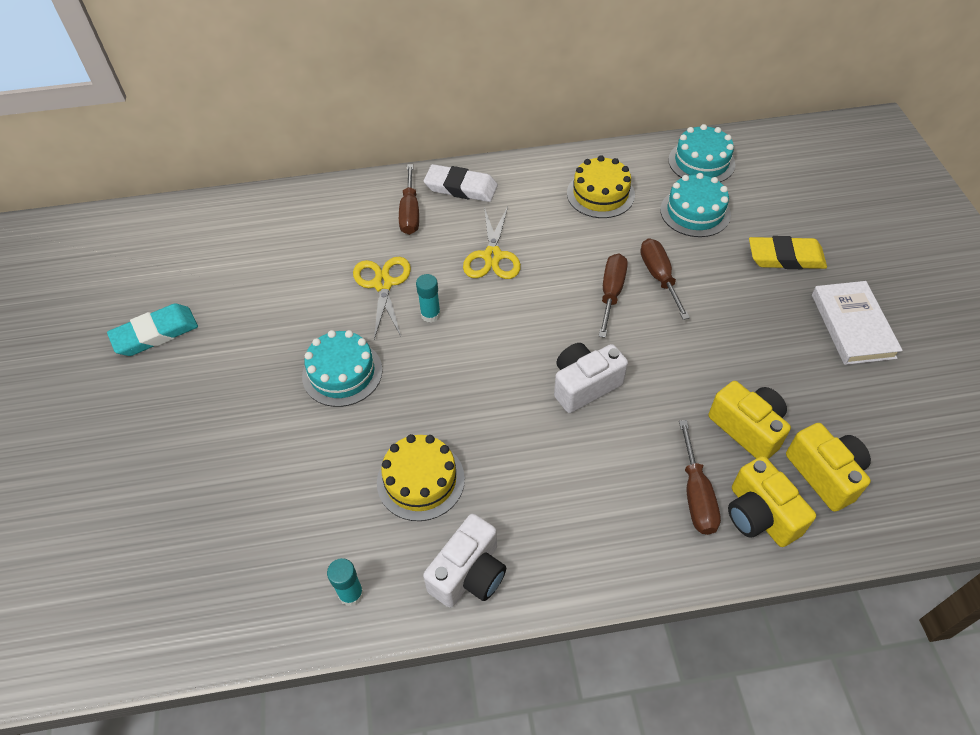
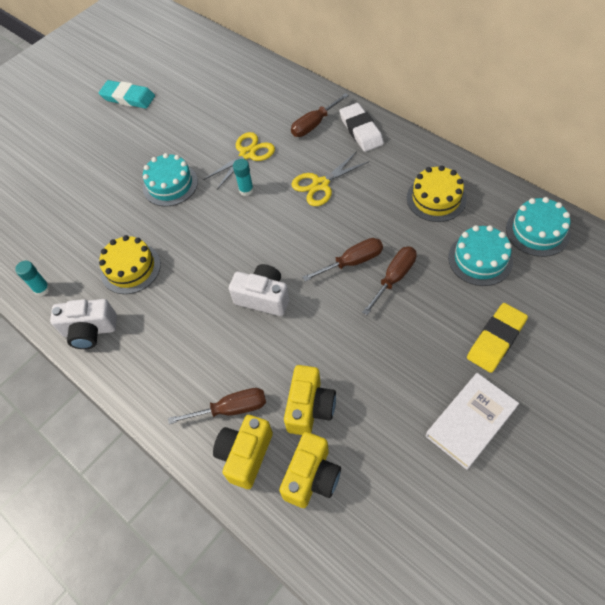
camera: 55 degrees right, 5 degrees up
brown screwdriver [679,420,721,535] -> brown screwdriver turned 150 degrees counterclockwise [168,388,266,424]
yellow eraser [749,236,827,269] -> yellow eraser turned 75 degrees clockwise [467,303,528,373]

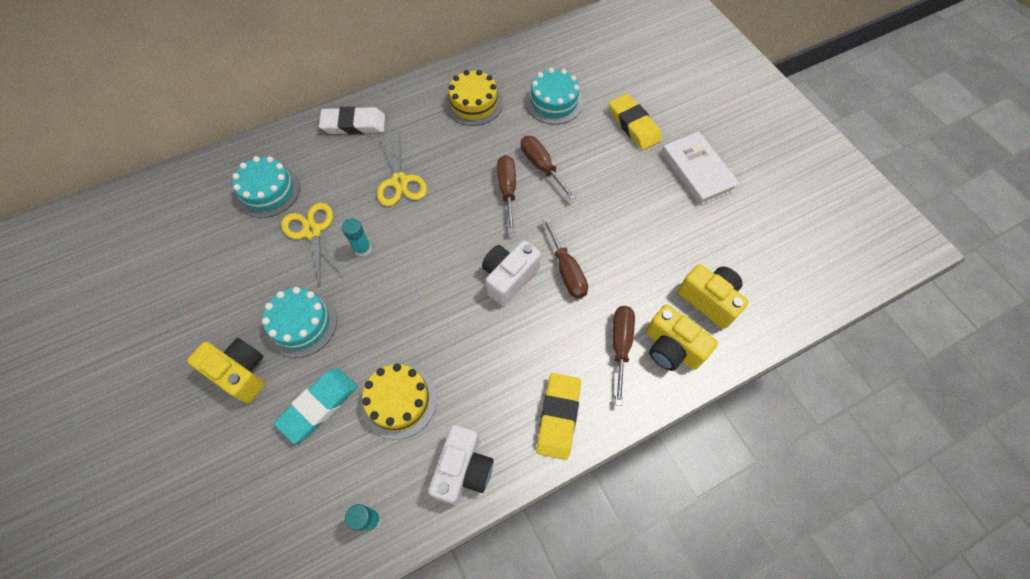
camera: 75 degrees left, 5 degrees up
turquoise eraser [99,80,155,109] -> turquoise eraser moved to [274,368,358,444]
yellow camera [284,365,336,435] -> yellow camera moved to [187,338,265,403]
brown screwdriver [291,93,349,137] -> brown screwdriver moved to [542,217,588,299]
turquoise cake [506,197,571,257] -> turquoise cake moved to [232,156,300,218]
none -> yellow eraser [536,373,581,460]

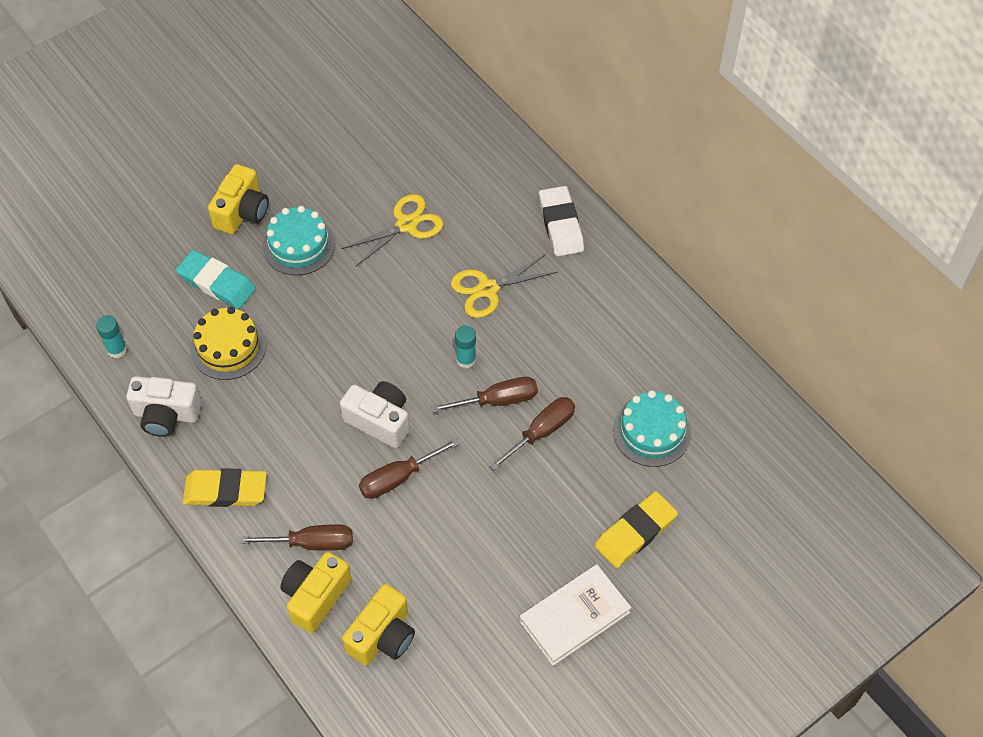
camera: 80 degrees right, 5 degrees down
turquoise cake [232,156,300,218] -> none
turquoise glue stick [342,218,371,257] -> turquoise glue stick moved to [455,326,476,369]
yellow cake [445,70,503,126] -> none

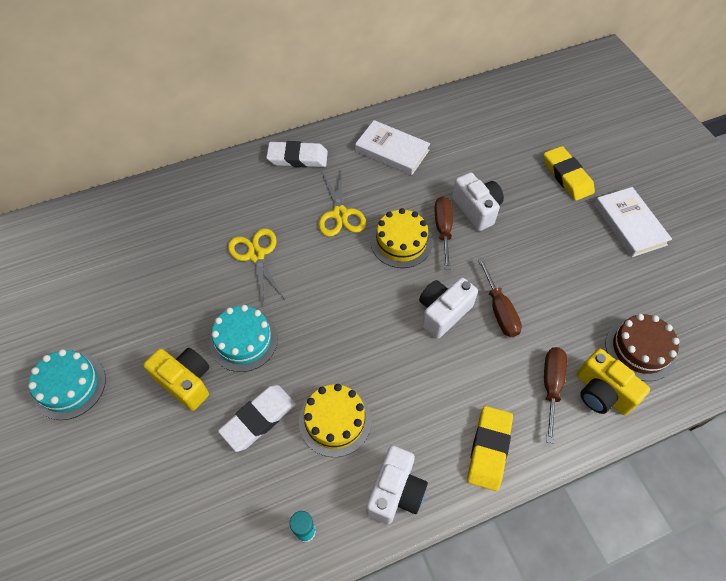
camera: 75 degrees left, 0 degrees up
turquoise eraser [176,250,256,309] -> white eraser [218,385,296,452]
yellow camera [342,584,415,665] -> brown cake [605,314,680,381]
turquoise glue stick [455,326,476,369] -> yellow cake [371,208,432,268]
brown screwdriver [489,397,575,470] -> white camera [452,172,504,231]
turquoise cake [613,390,691,467] -> turquoise cake moved to [28,349,106,420]
none -> white book [355,120,430,175]

